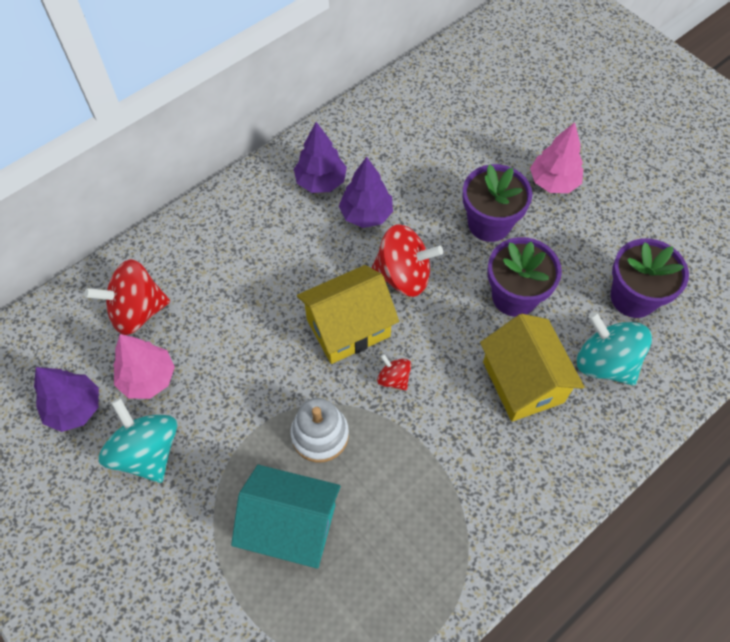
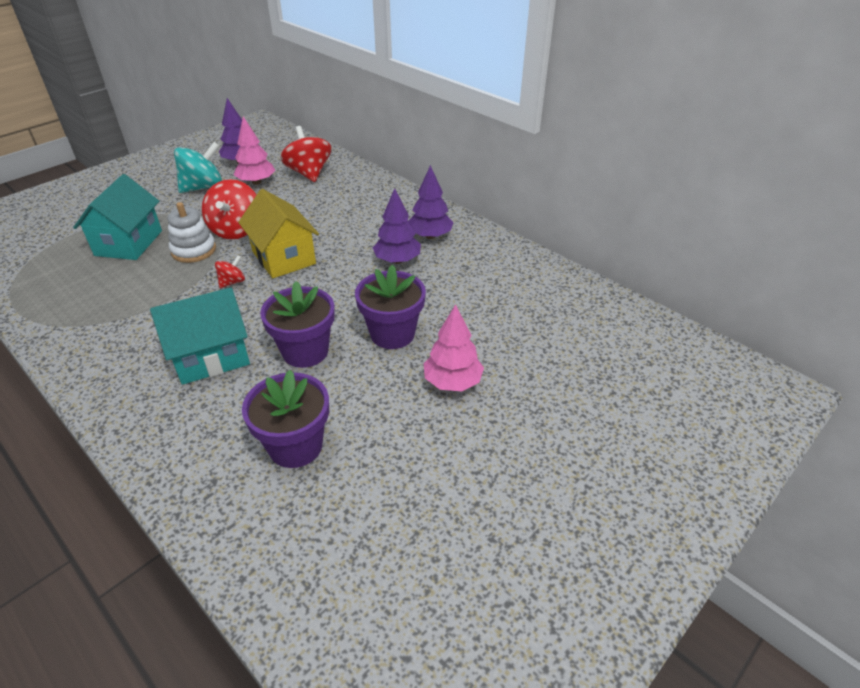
camera: 85 degrees right, 20 degrees down
red spinning top [372,224,443,297] -> red spinning top moved to [202,179,256,240]
yellow house [480,314,584,422] -> turquoise house [150,287,250,385]
turquoise spinning top [577,312,652,385] -> none

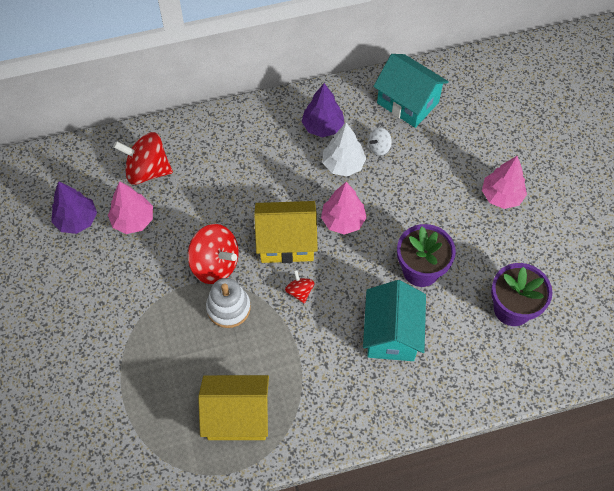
camera: 60 degrees left, 20 degrees up
turquoise house [73,174,162,260] -> turquoise house moved to [373,54,449,128]
turquoise spinning top [174,142,222,193] -> none
purple flower pot [355,265,426,349] -> none
purple tree [373,188,421,264] -> white tree [323,123,366,176]
none -> yellow house [198,375,269,440]
none -> pink tree [321,182,367,235]
none -> white spinning top [368,127,392,156]

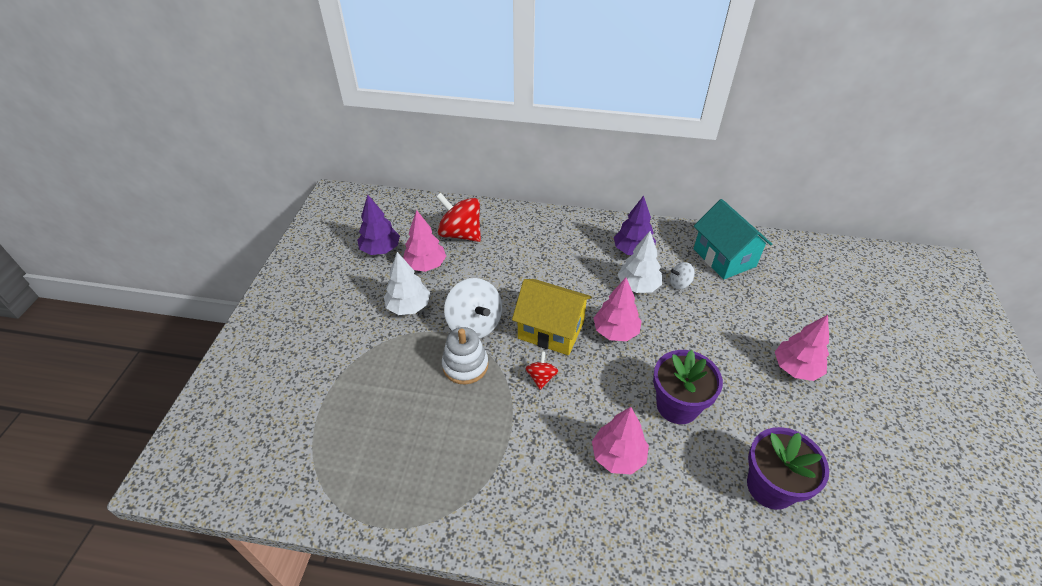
camera: 25 degrees right, 15 degrees down
red spinning top [188,224,239,284] -> white spinning top [444,278,502,339]
yellow house [198,375,269,440] -> none
turquoise house [363,280,426,361] -> pink tree [592,407,649,475]
none -> white tree [384,252,430,315]

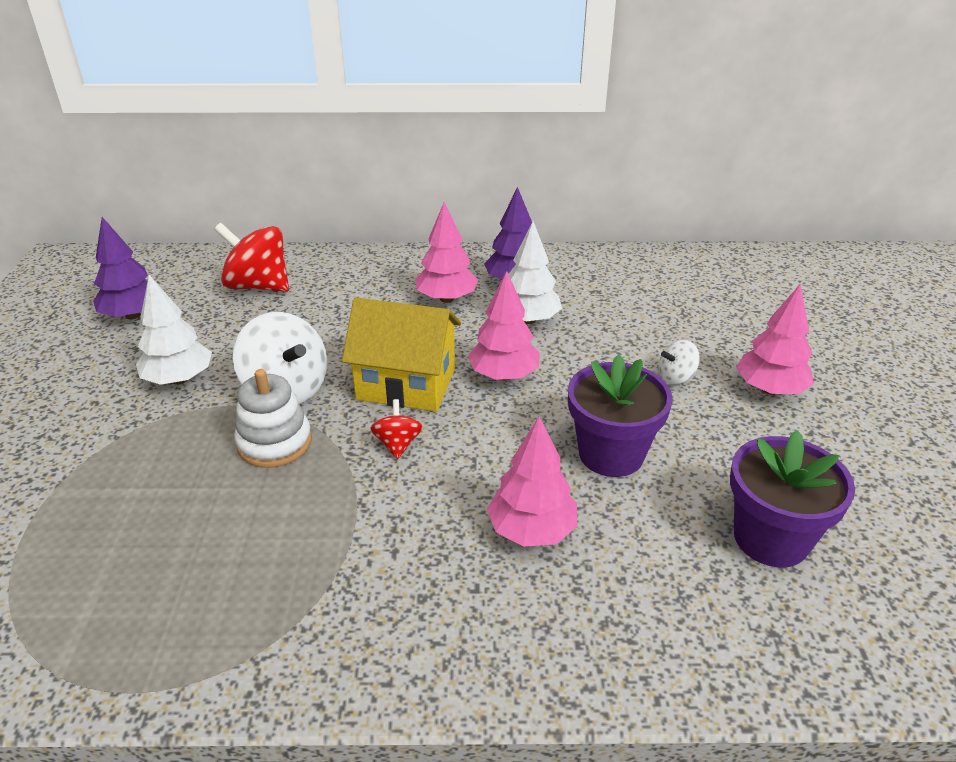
camera: 10 degrees left, 10 degrees down
pink tree [403,210,446,272] -> pink tree moved to [415,202,478,303]
white spinning top [670,262,695,290] -> white spinning top moved to [658,340,700,384]
turquoise house [694,199,772,279] -> none

